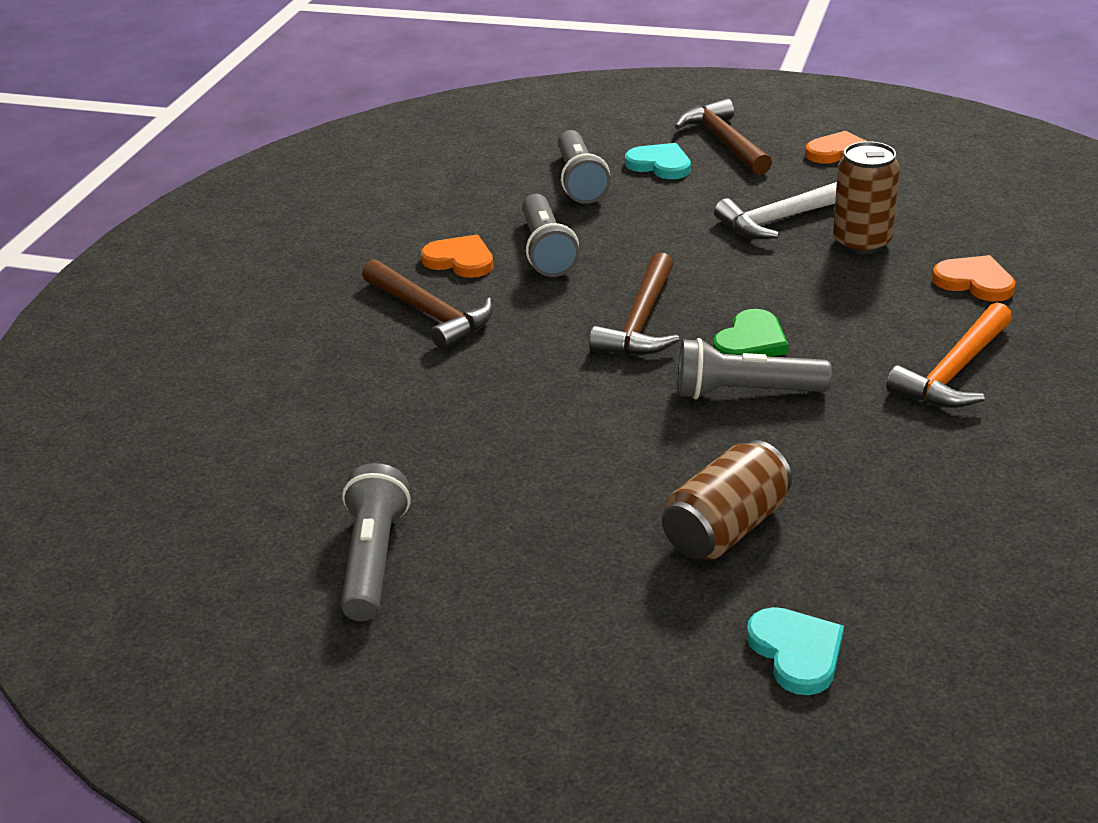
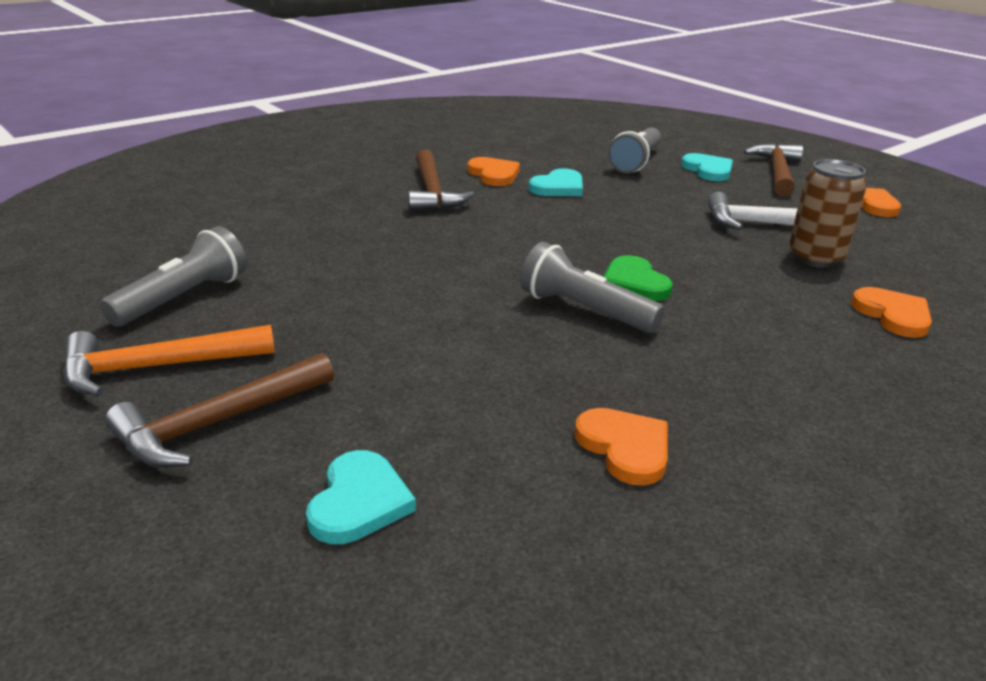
camera: 30 degrees right, 5 degrees down
grey flashlight [522,194,579,277] -> turquoise heart [529,168,583,196]
brown hammer [589,252,679,356] -> brown hammer moved to [105,353,334,468]
brown can [662,440,792,560] -> none
green heart [713,309,789,357] -> green heart turned 90 degrees clockwise [603,255,673,301]
orange hammer [886,302,1012,408] -> orange hammer moved to [63,325,275,396]
none -> orange heart [575,408,668,486]

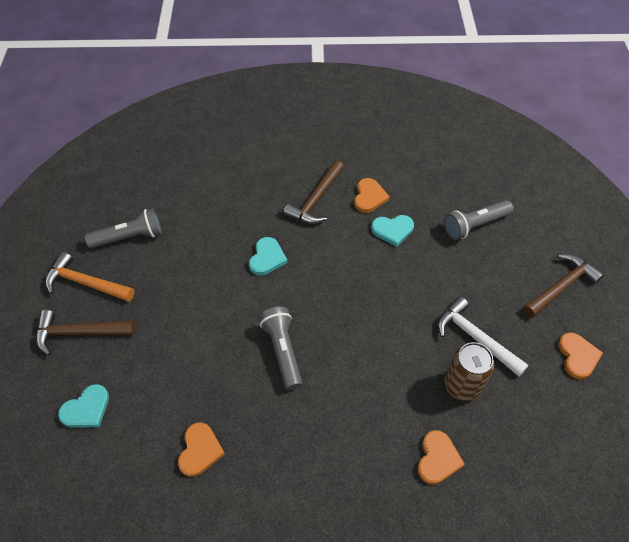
camera: 40 degrees right, 25 degrees up
green heart [603,255,673,301] -> none
turquoise heart [681,153,733,181] -> turquoise heart moved to [249,237,287,276]

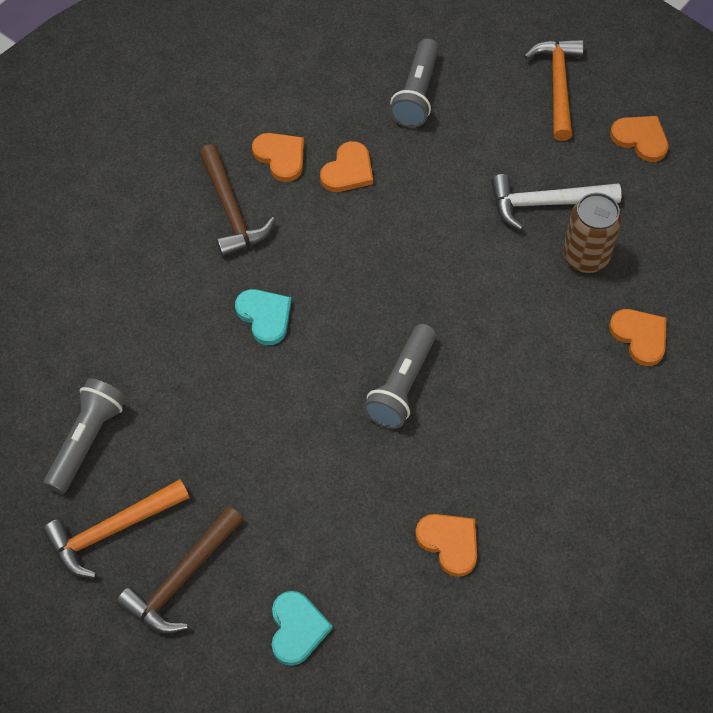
camera: 50 degrees left, 5 degrees up
grey flashlight [259,306,302,390] -> grey flashlight turned 90 degrees counterclockwise [364,324,436,429]
turquoise heart [371,215,414,247] -> orange heart [320,141,373,192]
brown hammer [523,254,604,318] -> orange hammer [524,39,584,141]

